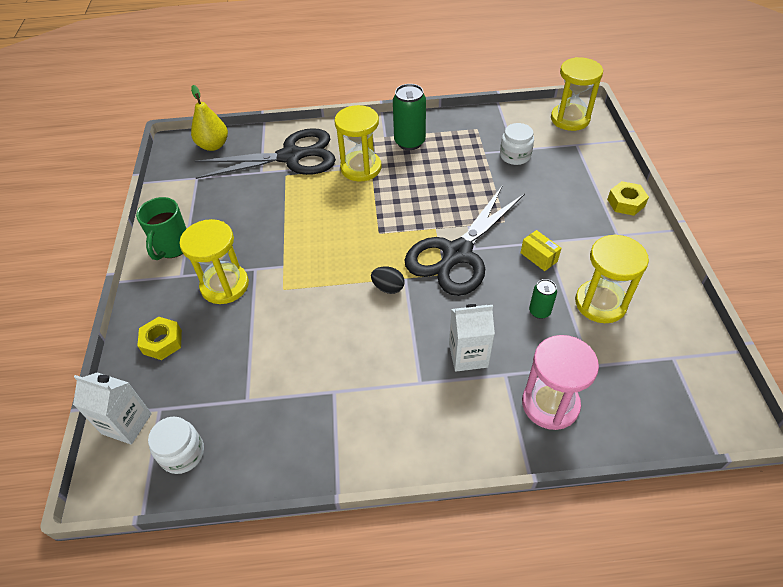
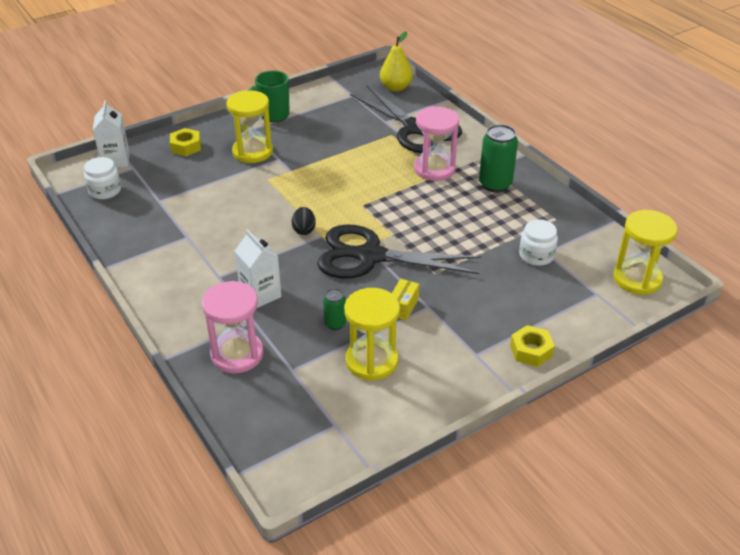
camera: 60 degrees right, 10 degrees down
yellow hourglass [335,105,381,181] -> pink hourglass [414,107,459,181]

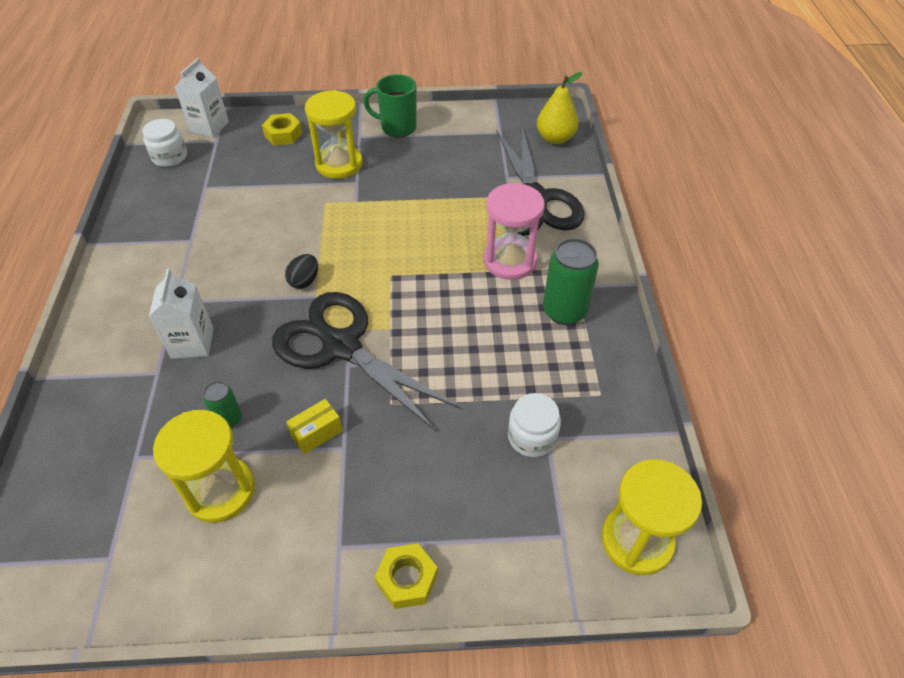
camera: 30 degrees right, 10 degrees up
pink hourglass [202,281,263,373] -> none

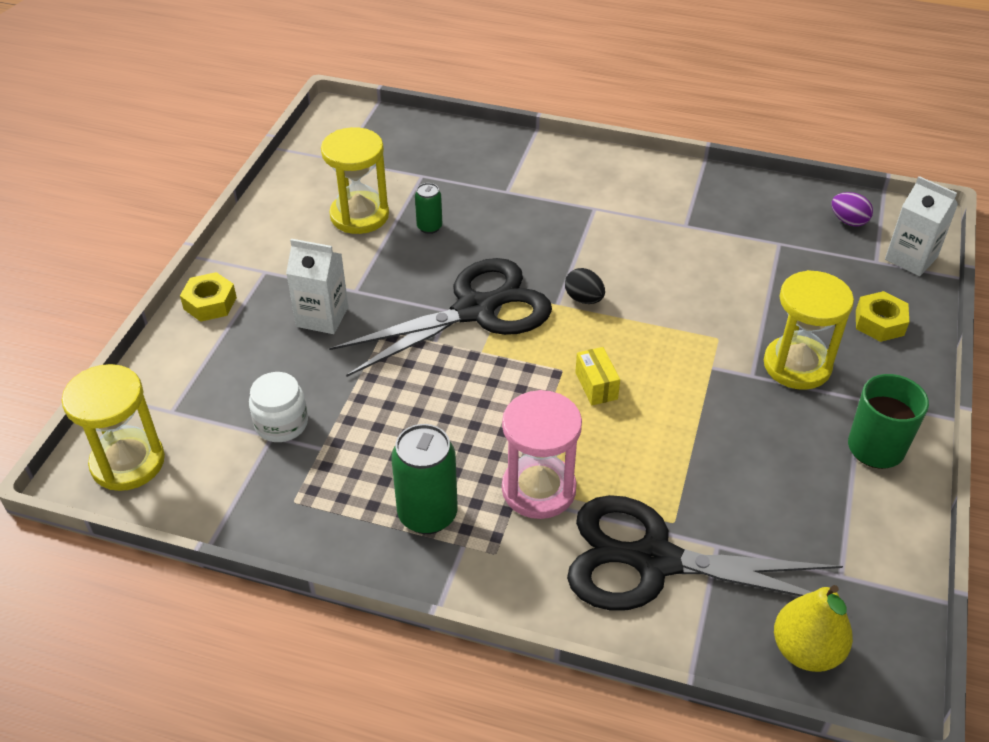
camera: 110 degrees right, 5 degrees down
white jar [142,119,187,167] -> purple egg [831,192,873,226]
white carton [149,268,213,359] -> white carton moved to [286,239,348,334]
yellow box [286,399,343,454] -> yellow box moved to [575,347,620,405]

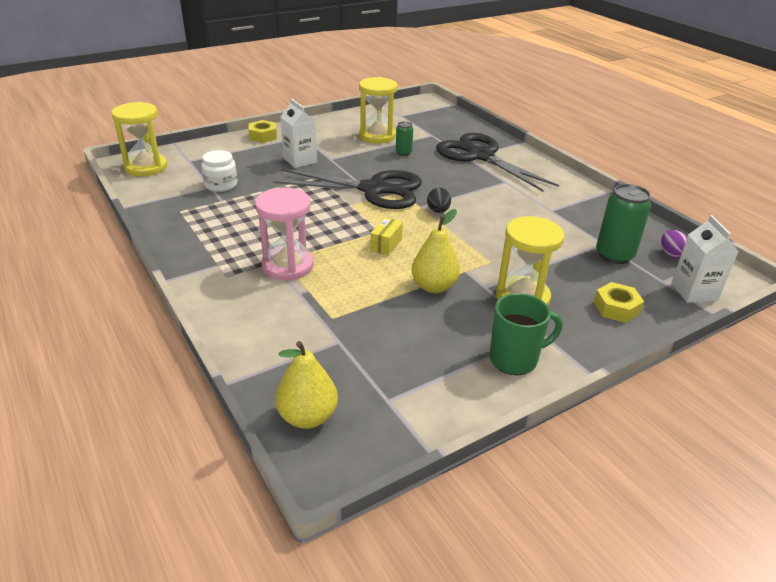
camera: 40 degrees right, 10 degrees down
green can [391,424,458,534] -> green can moved to [596,184,651,264]
black scissors [567,495,843,611] -> black scissors moved to [436,133,559,191]
none -> yellow pear [412,209,460,293]

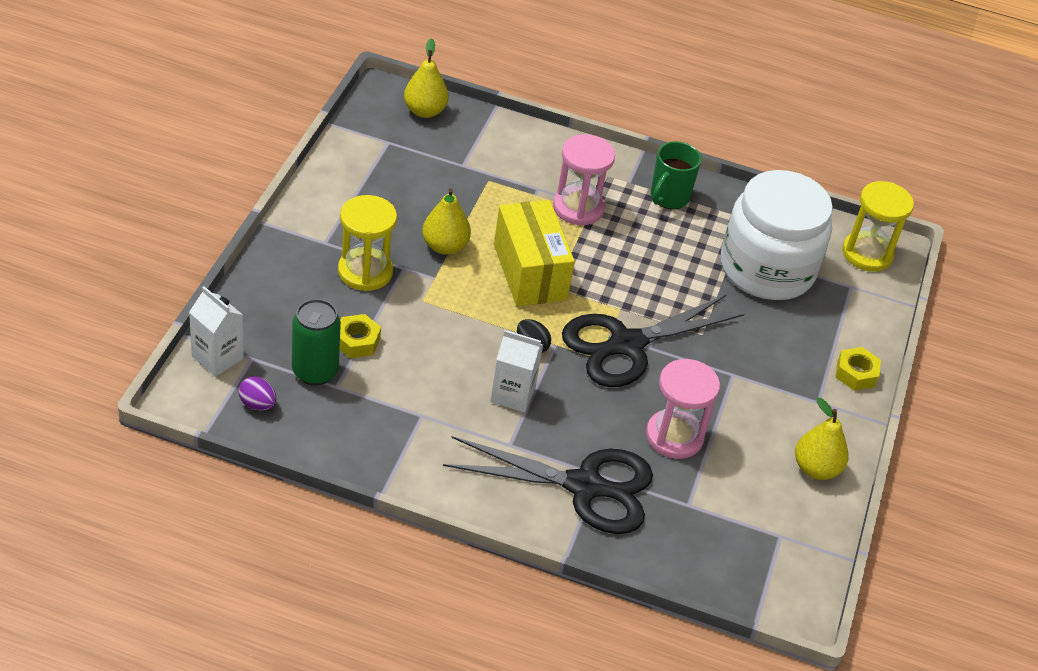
camera: 135 degrees right, 10 degrees up
white jar [201,150,237,192] -> white jar [721,170,833,300], size x2.45
white carton [281,99,317,168] -> white carton moved to [490,330,543,412]
yellow hourglass [359,77,398,144] -> none
yellow box [370,218,403,256] -> yellow box [494,200,575,306], size x2.38
green can [396,121,413,156] -> pink hourglass [646,359,720,459]
green mug [490,293,562,375] -> green mug moved to [651,141,702,209]
yellow nut [594,282,644,323] -> yellow nut moved to [339,314,381,358]
none -> yellow pear [795,398,849,480]

